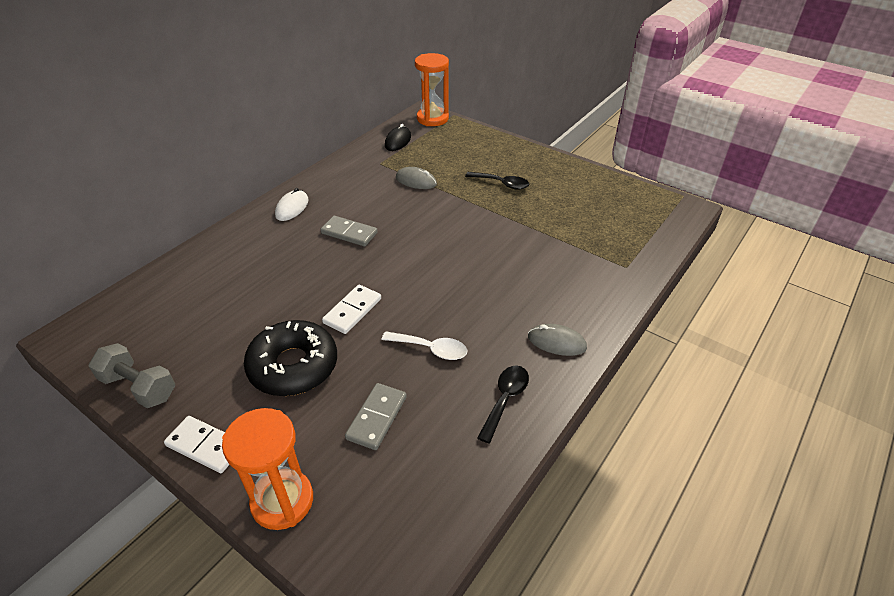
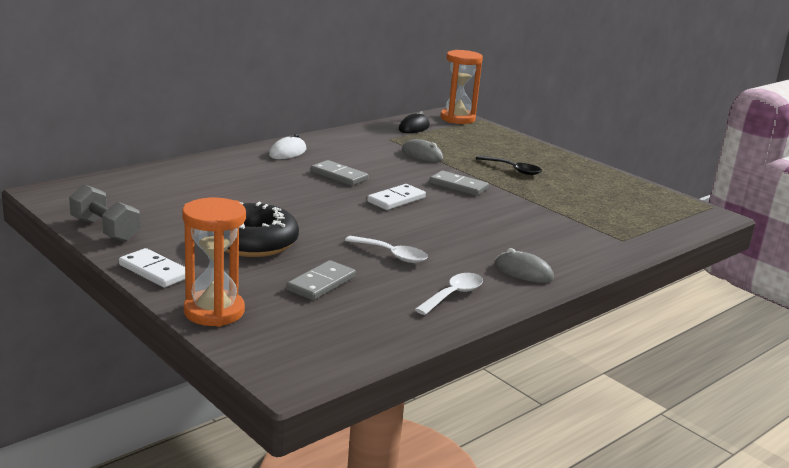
camera: 10 degrees right, 20 degrees down
white domino [322,285,381,334] -> white domino moved to [367,184,426,210]
black spoon [477,365,529,443] -> white spoon [415,273,483,315]
none -> grey domino [429,171,489,196]

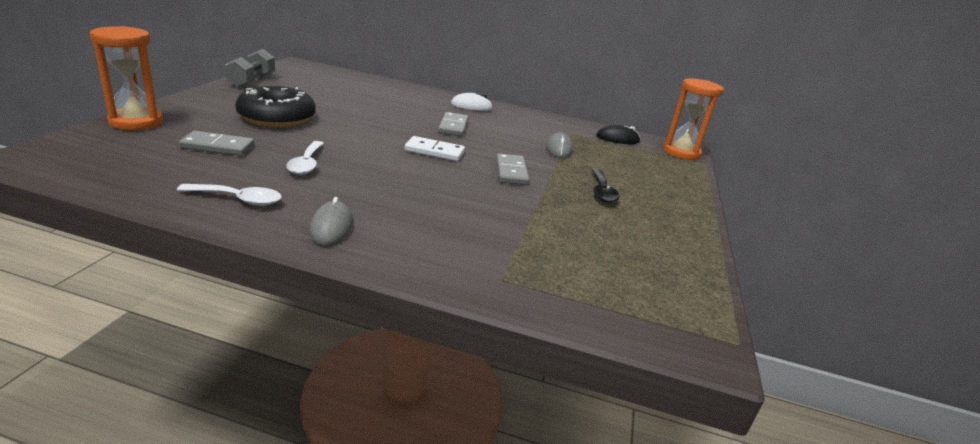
camera: 55 degrees right, 5 degrees up
white domino [119,248,185,288] -> none

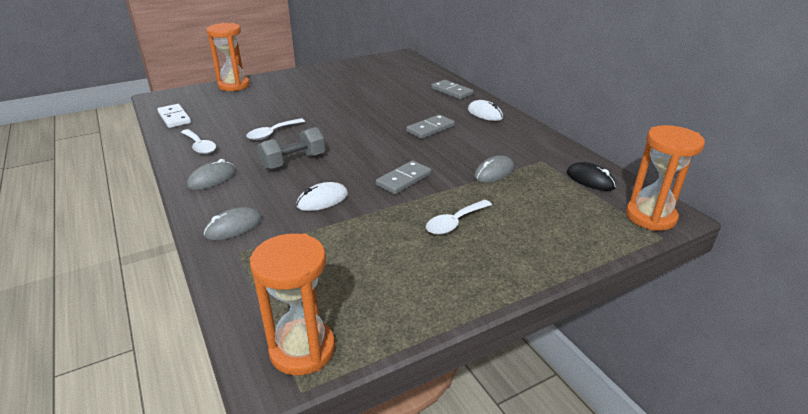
camera: 50 degrees right, 5 degrees up
grey domino [179,131,255,156] -> grey domino moved to [431,80,473,99]
grey dumbbell [225,49,275,88] -> grey dumbbell moved to [257,127,325,170]
black donut [235,86,316,127] -> none
white domino [405,136,465,161] -> white domino moved to [157,104,191,128]
black spoon [592,169,620,203] -> white spoon [426,200,492,235]
none -> grey mouse [204,207,262,240]
none -> orange hourglass [250,233,335,376]
none -> white mouse [296,182,348,211]

